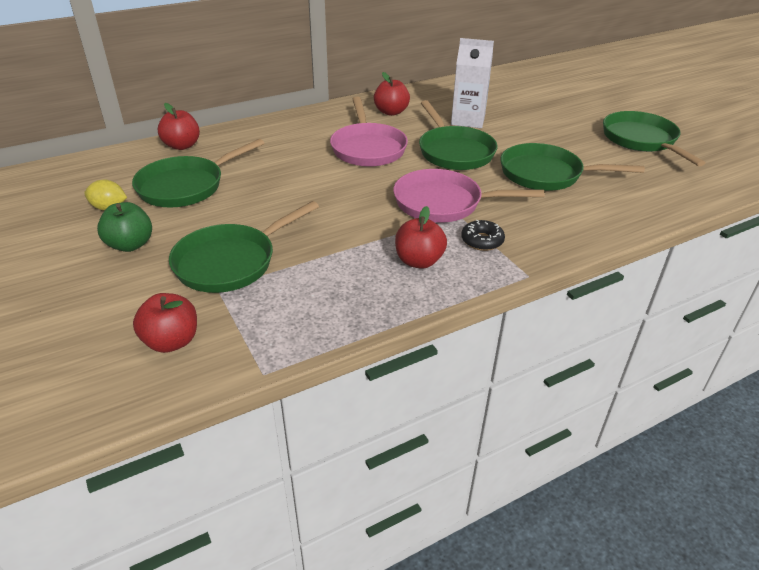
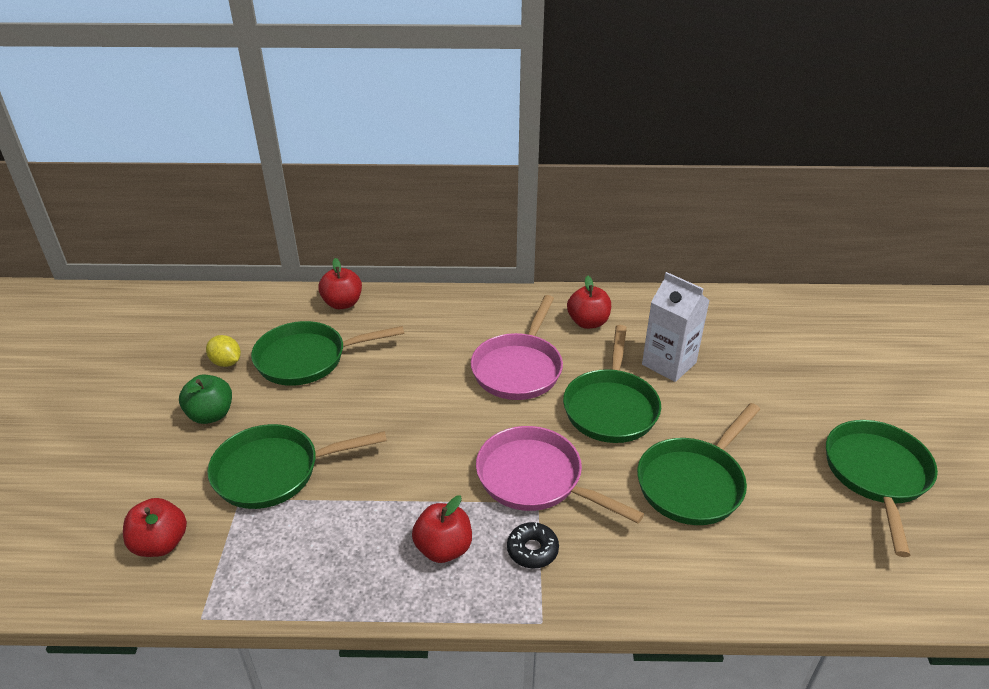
camera: 30 degrees right, 0 degrees up
green pan [500,143,645,191] -> green pan turned 90 degrees counterclockwise [637,403,760,525]

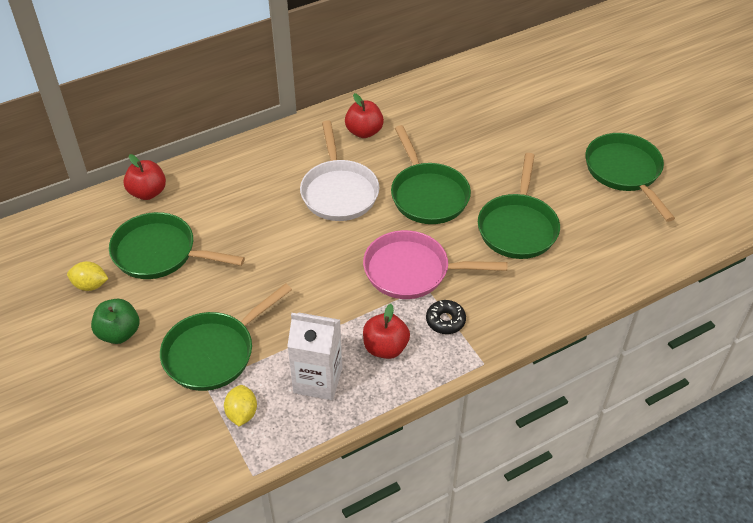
camera: 30 degrees left, 10 degrees up
red apple [123,498,187,557] -> none
green pan [251,321,404,386] -> green pan turned 60 degrees clockwise [109,212,245,279]
pink pan [471,295,563,400] -> white pan [300,120,380,221]
white carton [642,272,710,382] -> white carton moved to [287,313,342,400]
none -> yellow lemon [224,385,257,426]

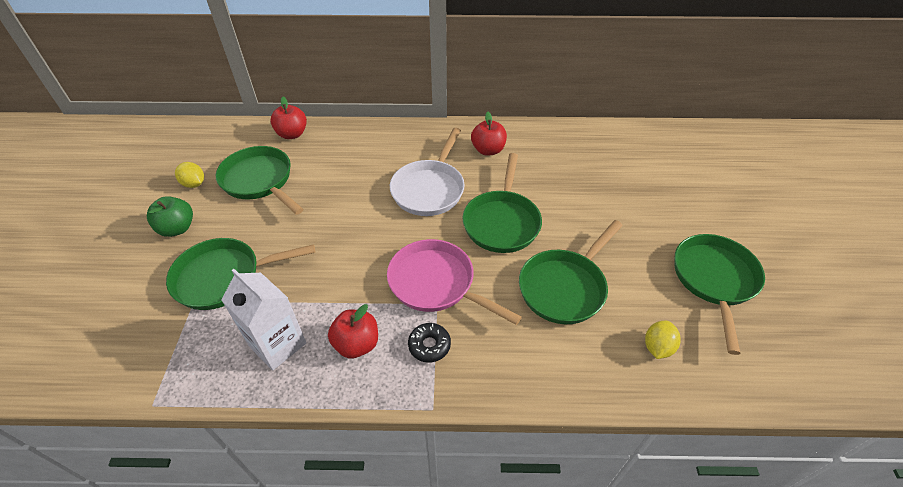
camera: 30 degrees right, 0 degrees up
yellow lemon [224,385,257,426] -> yellow lemon moved to [645,321,681,359]

